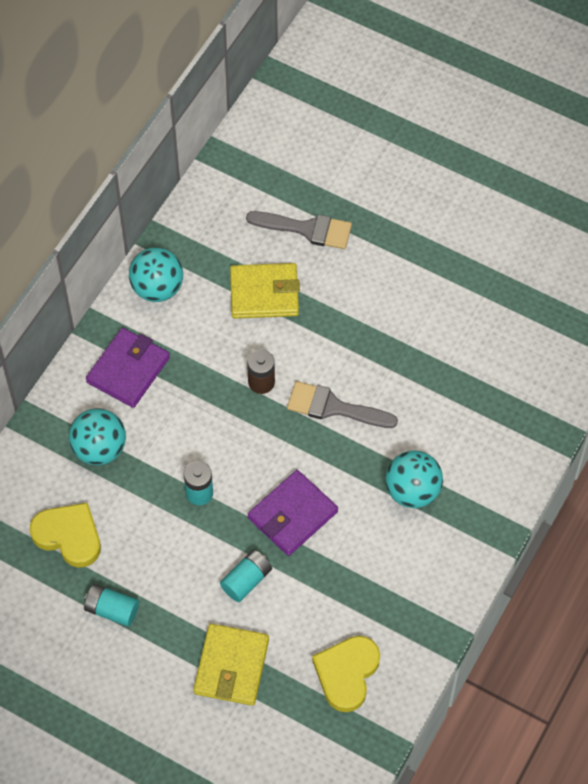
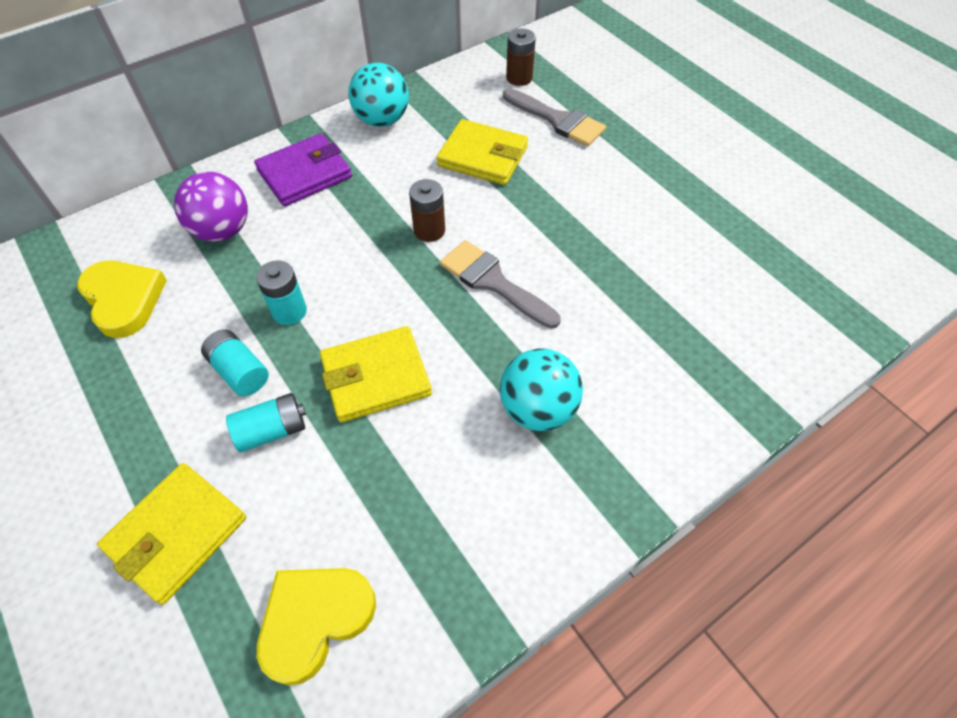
camera: 25 degrees right, 5 degrees down
turquoise ball [69,408,126,465] -> purple ball [174,172,248,242]
turquoise battery [84,584,139,626] -> turquoise battery moved to [201,329,269,396]
purple wallet [248,470,338,556] -> yellow wallet [320,326,432,423]
none -> brown battery [506,29,536,86]

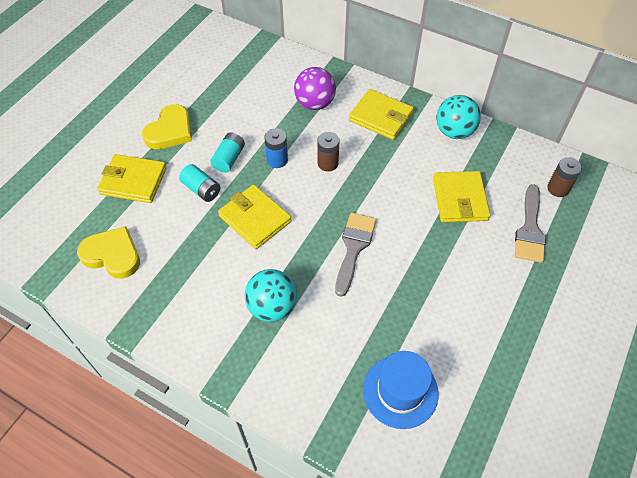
camera: 65 degrees right, 0 degrees up
yellow heart [77,261,167,338] -> yellow heart moved to [142,104,192,149]
purple wallet [254,133,352,206] -> yellow wallet [349,89,414,140]
turquoise battery [256,261,307,325] -> blue battery [264,128,288,168]
brown battery [409,179,445,242] -> brown battery moved to [317,132,340,172]
none -> blue hat [363,351,439,429]

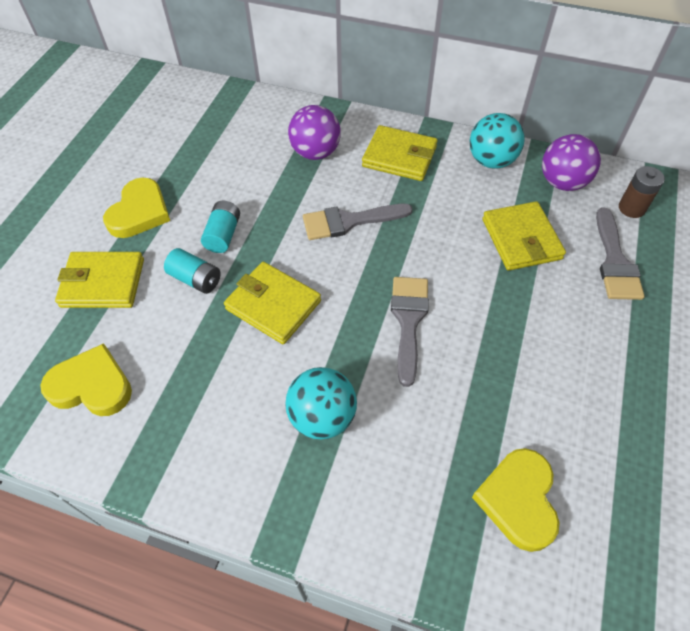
camera: 10 degrees left, 0 degrees up
blue battery [264,128,288,168] -> none
brown battery [317,132,340,172] -> grey brush [303,204,412,240]
blue hat [363,351,439,429] -> yellow heart [472,448,560,552]
none -> purple ball [542,134,601,191]

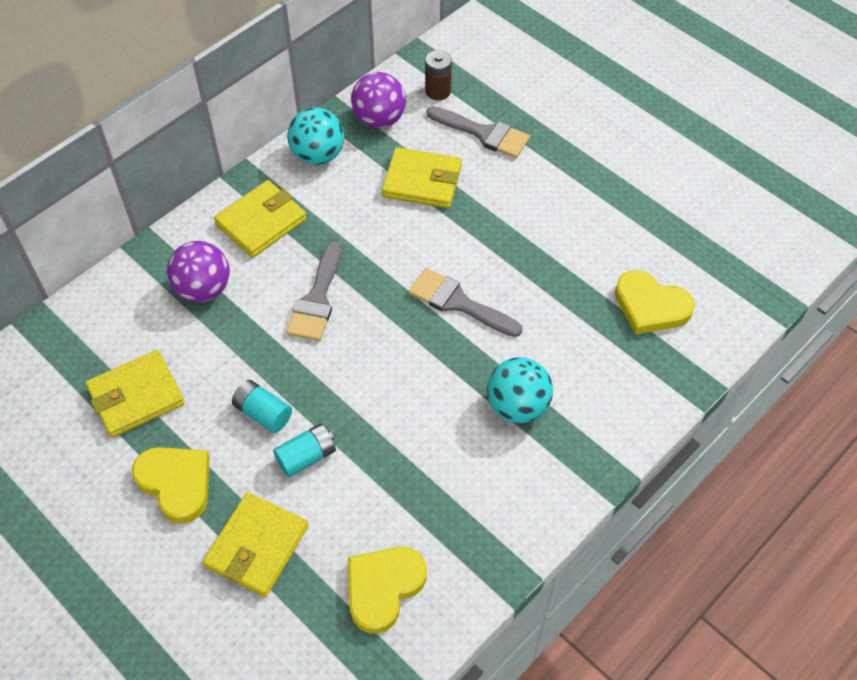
camera: 65 degrees left, 0 degrees up
yellow wallet [224,262,321,344] -> yellow wallet moved to [86,350,185,438]

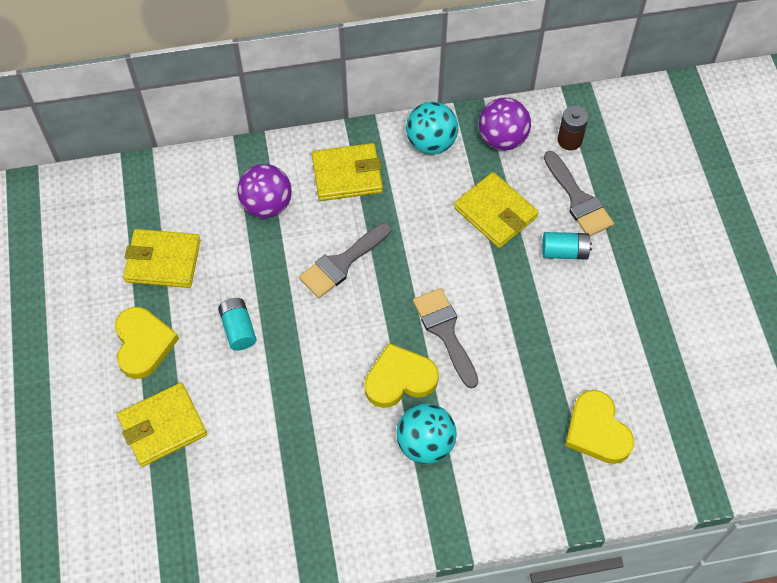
camera: 35 degrees right, 5 degrees up
turquoise battery [273,424,336,477] -> turquoise battery moved to [542,232,592,260]
yellow heart [348,547,427,634] -> yellow heart moved to [364,343,439,408]

